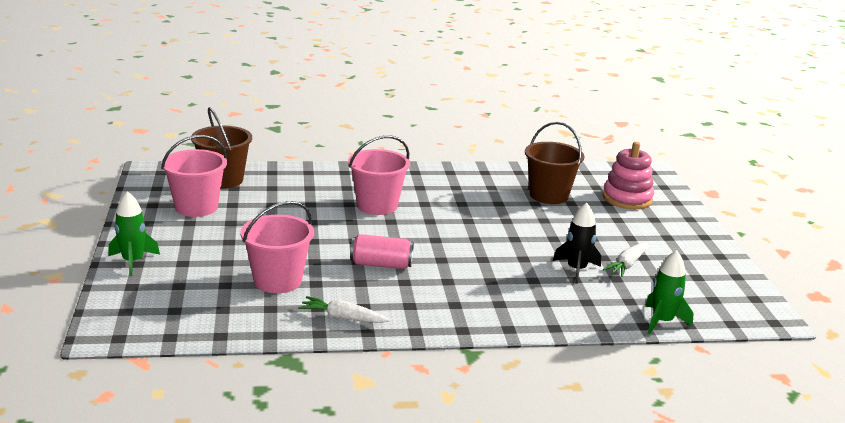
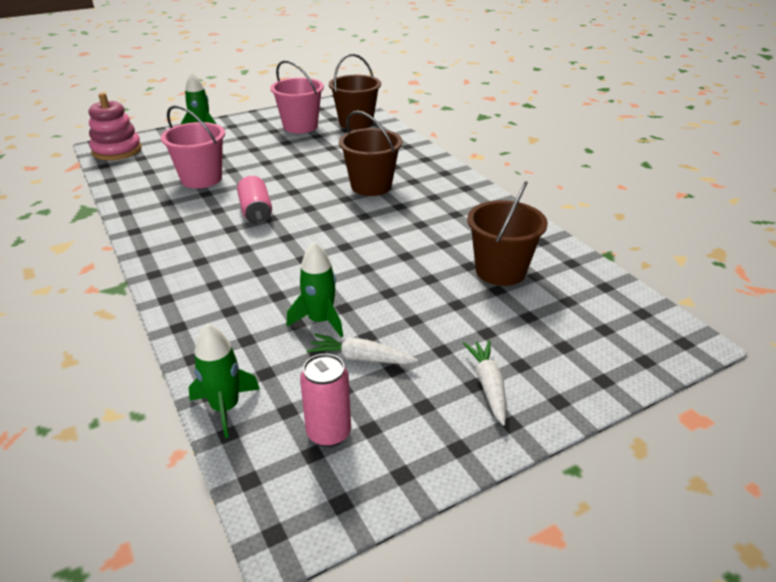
camera: 70 degrees right, 10 degrees up
white carrot [298,296,390,323] -> white carrot moved to [463,340,506,426]
pink bucket [348,135,410,215] -> brown bucket [339,110,403,196]
black rocket [553,203,601,284] -> green rocket [287,242,343,338]
pink stacking toy [603,142,654,209] -> pink stacking toy moved to [89,93,142,160]
none -> pink can [300,354,351,447]

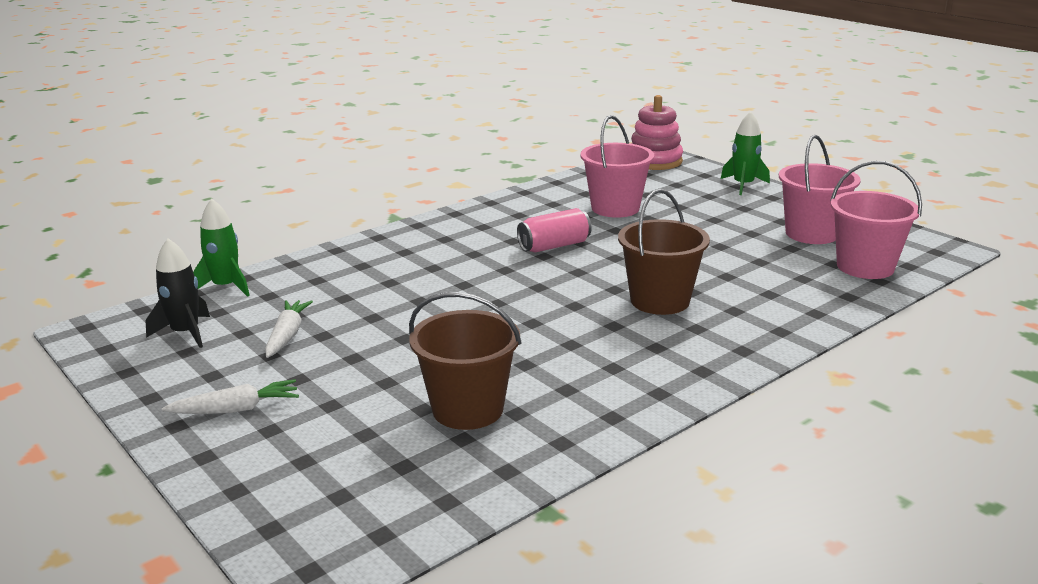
camera: 80 degrees right, 10 degrees down
green rocket [287,242,343,338] -> none
pink can [300,354,351,447] -> black rocket [146,238,210,348]
brown bucket [329,54,381,130] -> pink bucket [831,161,922,279]

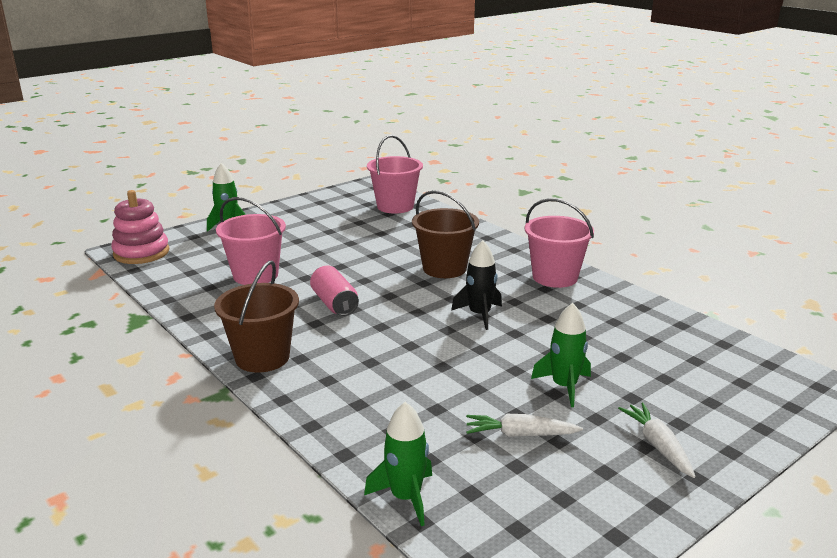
camera: 90 degrees left, 0 degrees up
black rocket [146,238,210,348] -> black rocket moved to [451,240,502,330]
brown bucket [409,292,522,430] -> brown bucket moved to [214,260,299,373]
pink bucket [779,135,861,244] -> pink bucket moved to [524,198,594,288]
none -> green rocket [531,303,591,407]

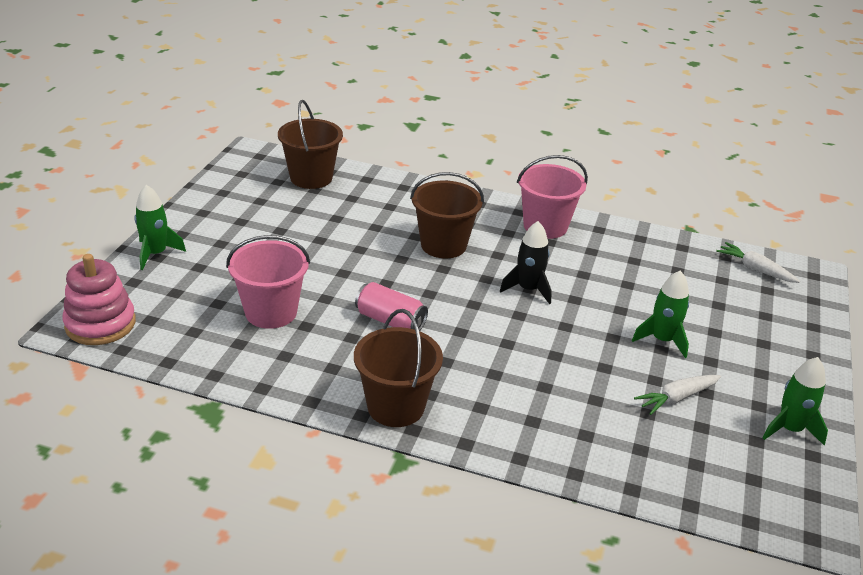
camera: 35 degrees left, 10 degrees up
green rocket [364,402,432,526] -> green rocket moved to [763,357,828,445]
pink bucket [367,135,423,214] -> brown bucket [278,100,343,189]
white carrot [618,403,696,478] -> white carrot moved to [716,242,800,283]

